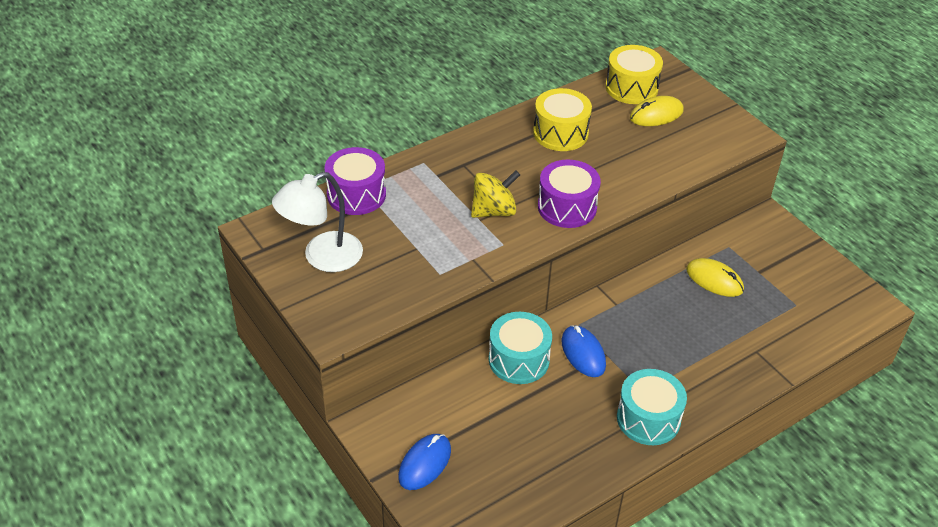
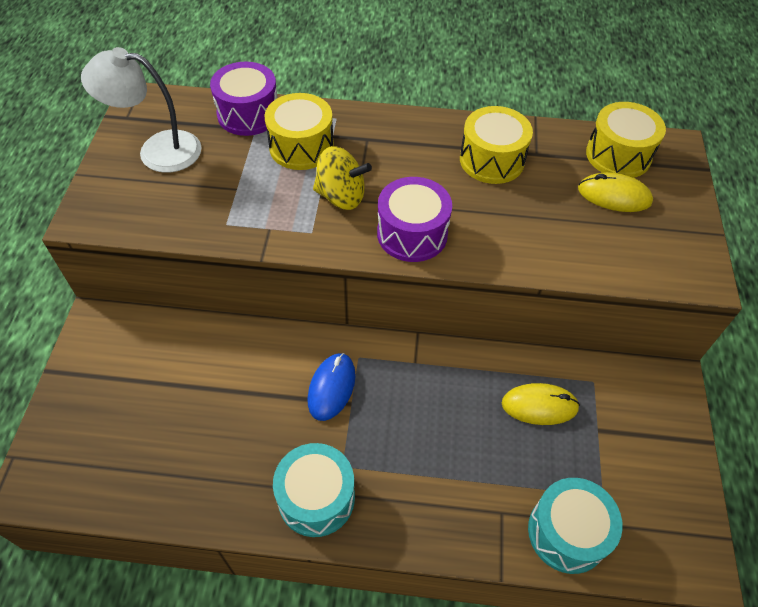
camera: 40 degrees right, 10 degrees up
blue mouse [398,434,451,490] -> none
turquoise drum [489,312,552,384] -> turquoise drum moved to [528,478,623,574]
yellow mouse [686,258,744,297] -> yellow mouse turned 75 degrees counterclockwise [502,383,580,425]
none -> yellow drum [265,93,334,170]

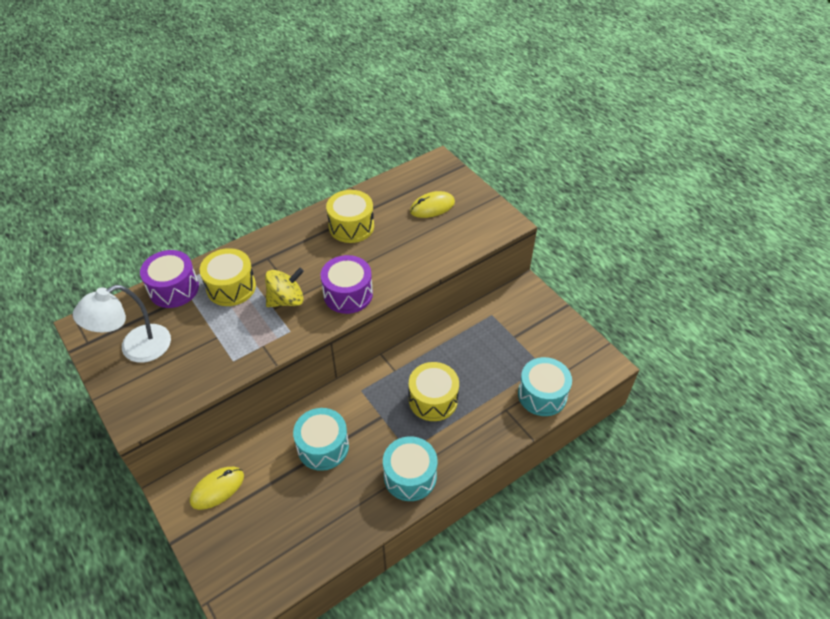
camera: 40 degrees left, 5 degrees down
blue mouse [307,353,356,421] -> none
yellow mouse [502,383,580,425] -> yellow mouse moved to [190,467,244,510]
yellow drum [586,102,666,178] -> yellow drum moved to [409,362,459,421]
none -> turquoise drum [293,408,349,471]

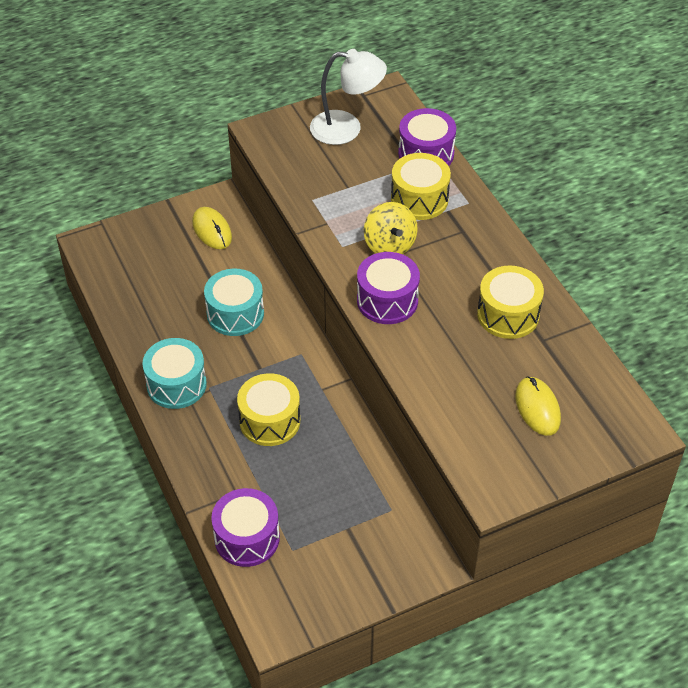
camera: 100 degrees right, 0 degrees up
white lamp [73,285,171,363] -> white lamp turned 120 degrees clockwise [310,49,387,145]
turquoise drum [518,357,572,416] -> purple drum [211,488,280,567]

